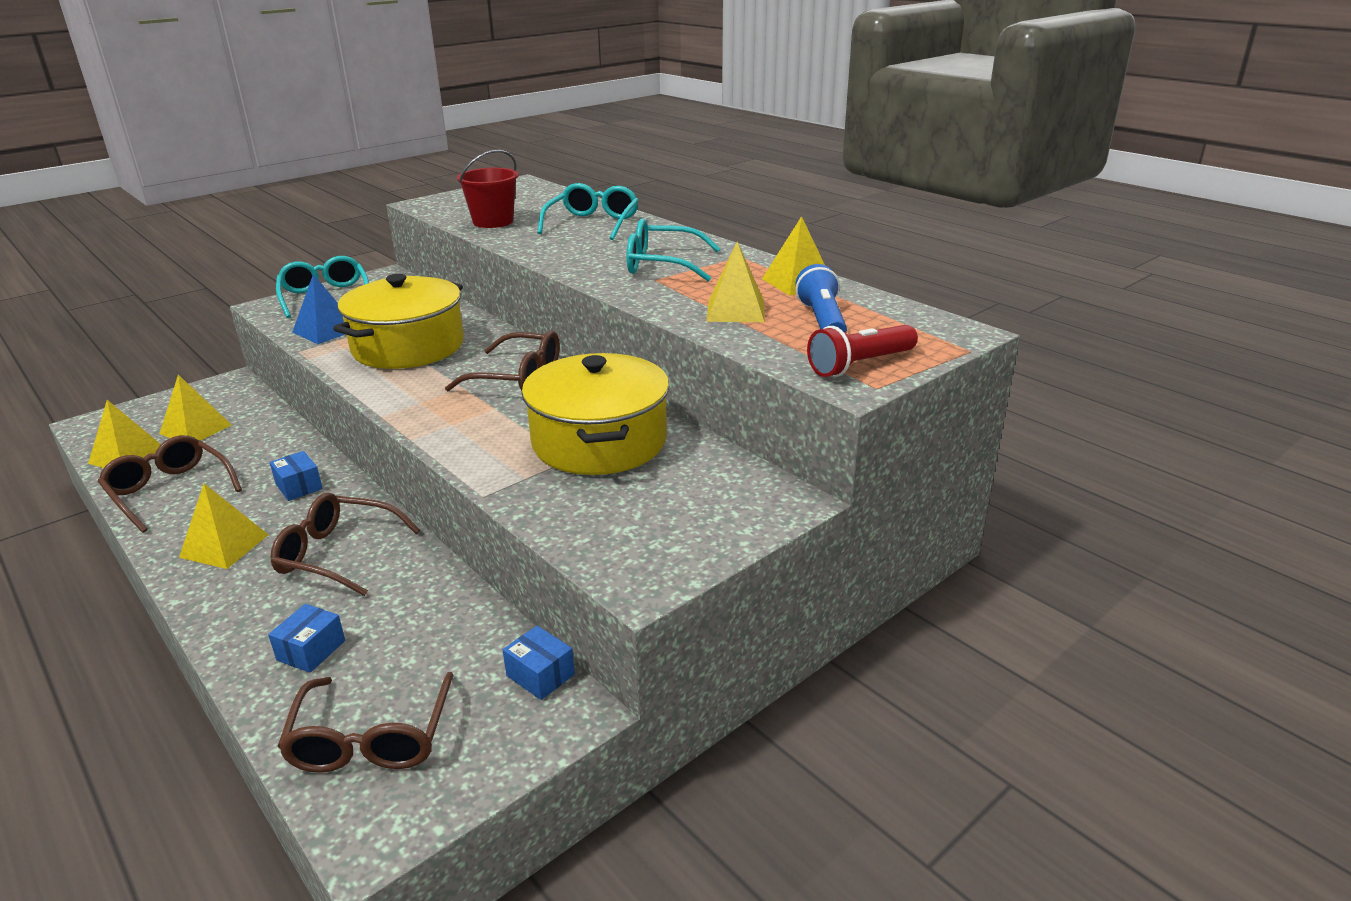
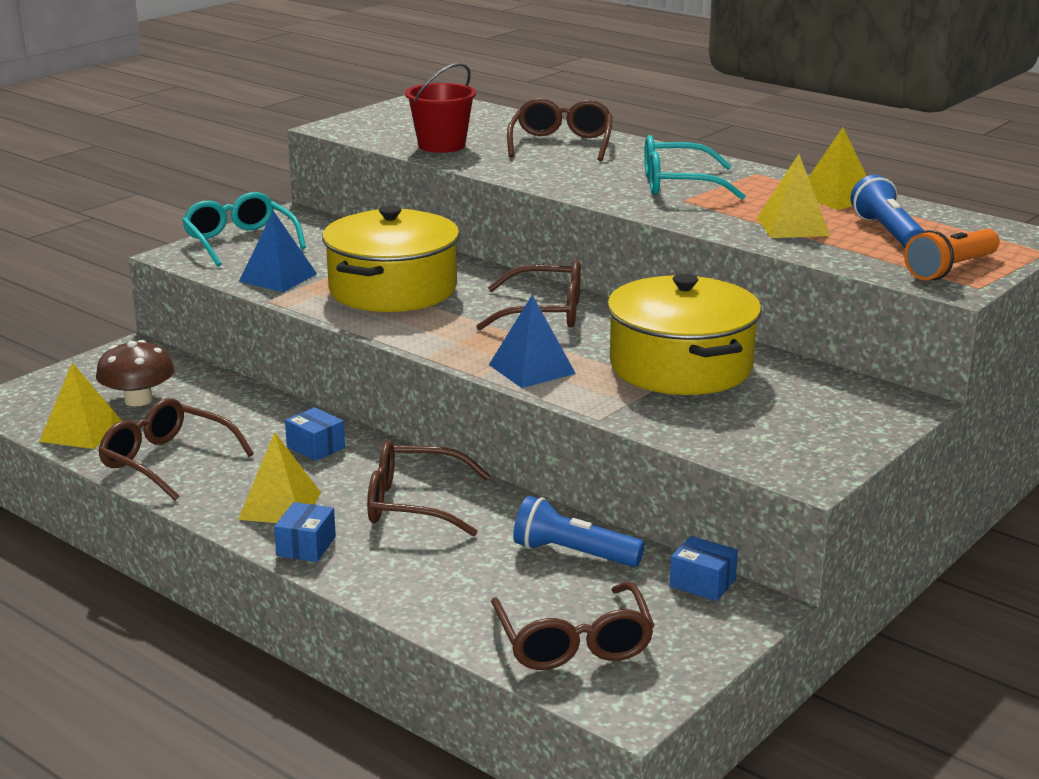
camera: 10 degrees left, 5 degrees down
yellow pyramid [159,375,232,441] -> brown mushroom [96,340,175,406]
blue box [268,604,345,673] -> blue box moved to [274,502,336,562]
turquoise glasses [537,183,639,240] -> brown glasses [507,98,612,161]
red flashlight [807,325,918,377] -> orange flashlight [904,229,1000,280]
none -> blue pyramid [489,295,576,388]
none -> blue flashlight [513,496,645,567]

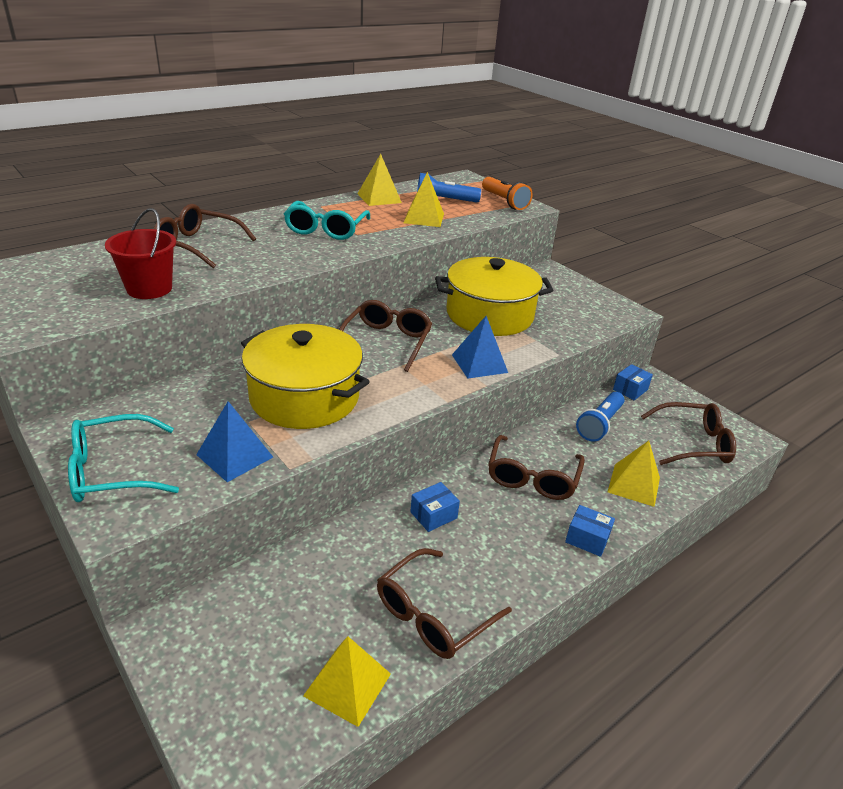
camera: 80 degrees left, 10 degrees up
brown mushroom [96,340,175,406] -> none
yellow pyramid [238,432,321,523] -> yellow pyramid moved to [608,441,660,507]

